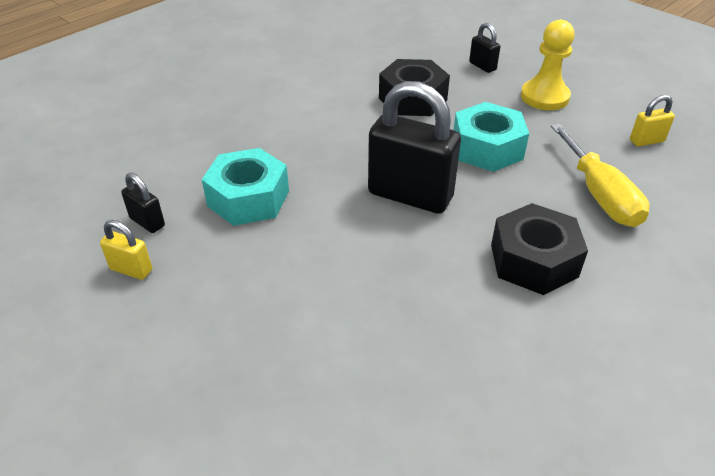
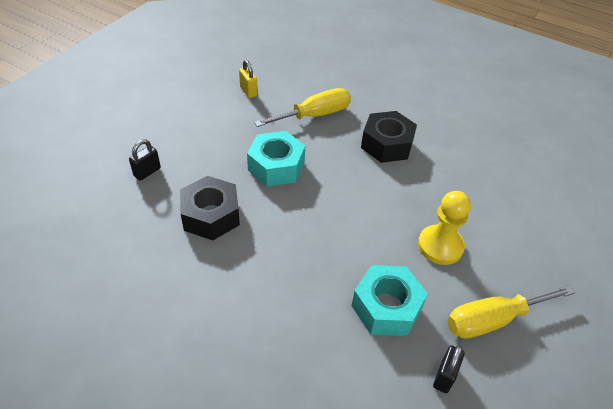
camera: 105 degrees left, 5 degrees up
yellow padlock [100,220,152,280] -> none
black padlock [368,81,461,214] -> none
yellow pawn [521,20,575,110] -> yellow pawn moved to [418,191,471,265]
none -> yellow screwdriver [447,285,575,339]

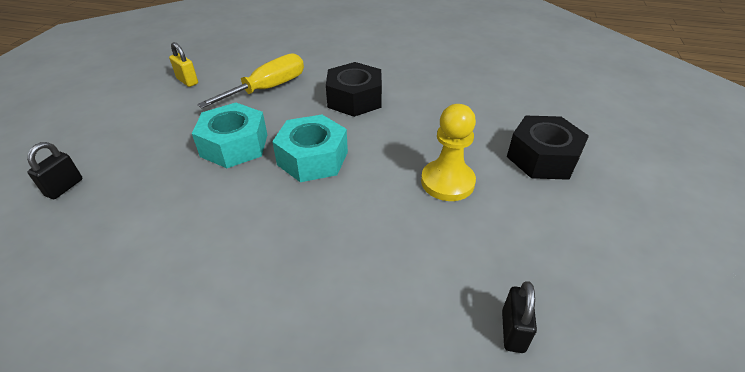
camera: 15 degrees left, 5 degrees down
black nut [180,176,240,240] -> black nut moved to [507,115,589,180]
turquoise nut [352,265,428,336] -> turquoise nut moved to [272,115,348,182]
yellow screwdriver [447,285,575,339] -> none

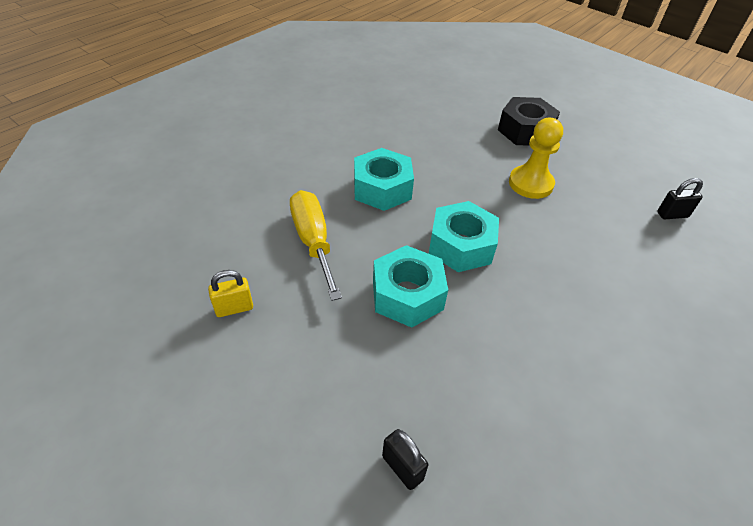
camera: 65 degrees left, 5 degrees up
black nut [326,62,382,117] -> turquoise nut [354,148,414,211]
black padlock [502,281,537,353] -> black padlock turned 45 degrees counterclockwise [657,178,703,219]

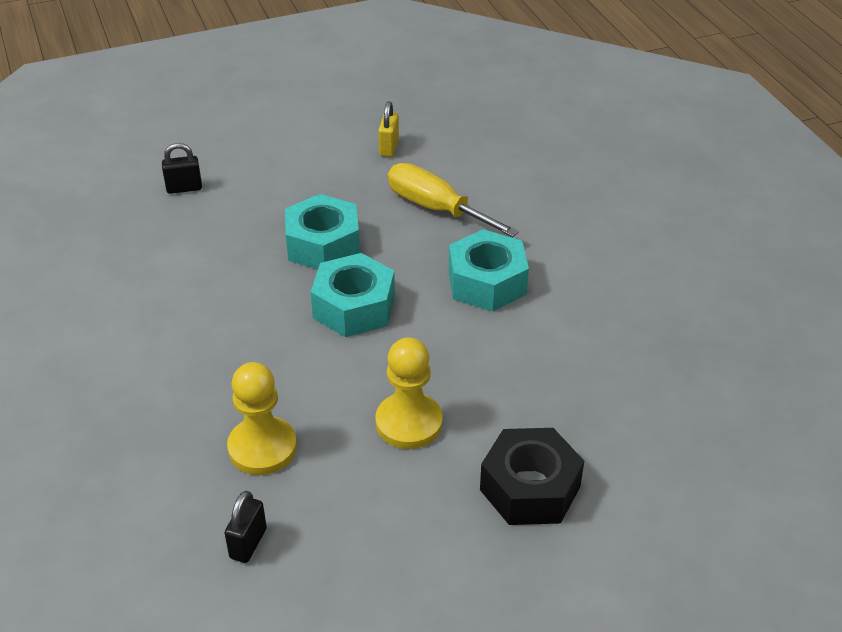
camera: 120 degrees right, 5 degrees down
yellow screwdriver [290,190,342,301] -> yellow screwdriver turned 150 degrees counterclockwise [388,163,519,237]
none -> yellow pawn [227,362,297,475]

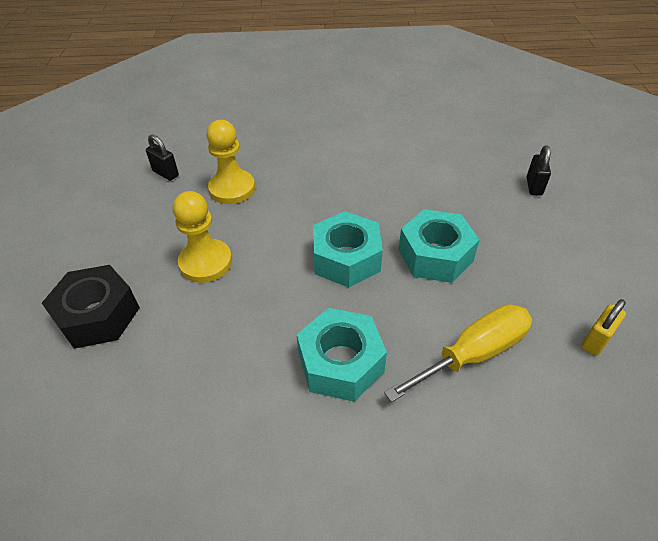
camera: 110 degrees right, 5 degrees up
yellow padlock [378,102,399,157] -> yellow padlock turned 75 degrees counterclockwise [581,299,626,356]

